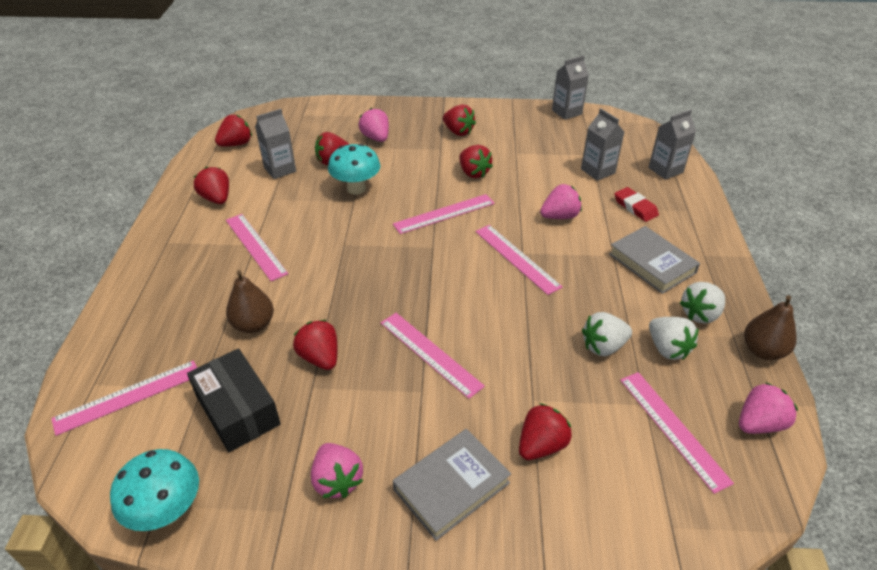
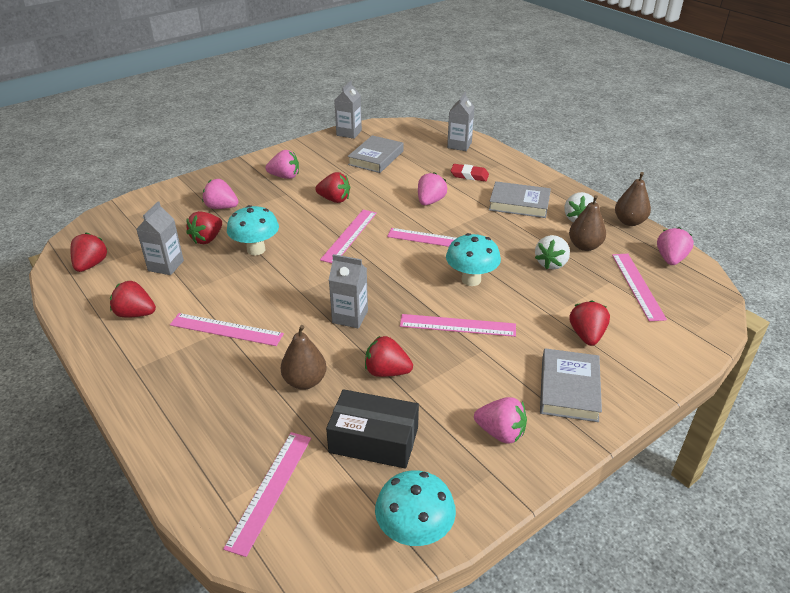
camera: 40 degrees left, 5 degrees down
red strawberry [443,104,476,136] -> pink strawberry [266,150,299,179]
grey carton [581,108,624,181] -> grey carton moved to [329,254,368,328]
pink ruler [620,372,734,494] -> pink ruler turned 60 degrees clockwise [612,254,667,321]
white strawberry [649,317,699,360] -> brown pear [569,195,606,251]
none -> grey book [348,135,404,173]
none -> turquoise mushroom [446,233,501,286]

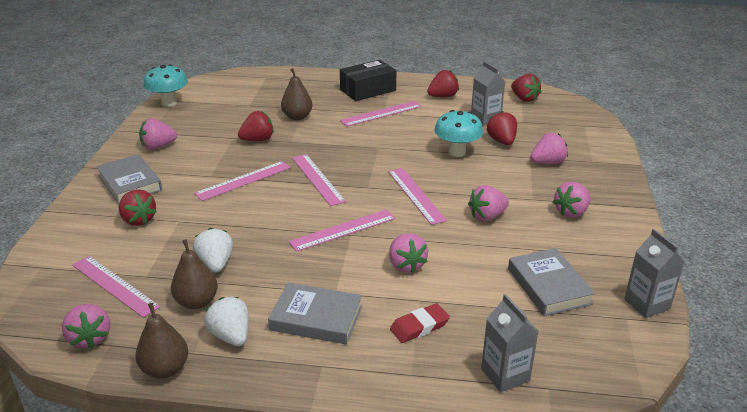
camera: 135 degrees right, 5 degrees down
pink ruler [223,432,311,557] -> pink ruler moved to [292,154,346,206]
red strawberry [316,172,350,203] -> pink strawberry [468,185,509,222]
black box [326,389,419,468] -> black box moved to [340,60,396,101]
grey carton [329,254,368,328] -> none
turquoise mushroom [446,233,501,286] -> none
grey book [489,181,551,218] -> grey book turned 45 degrees clockwise [268,282,362,344]

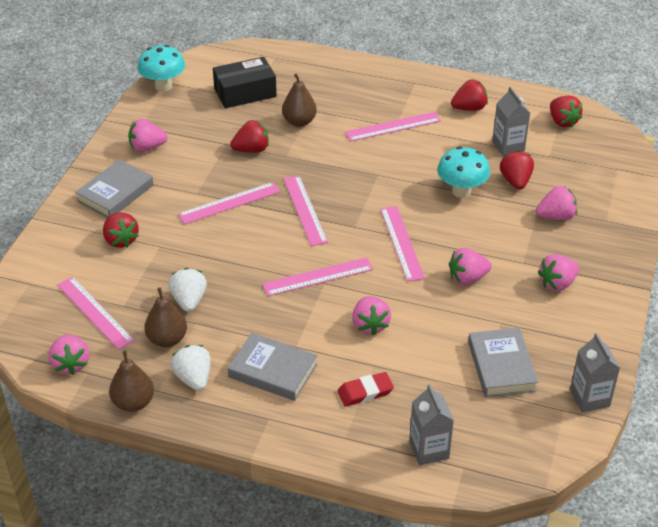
camera: 10 degrees right, 10 degrees up
grey book [96,154,162,204] -> grey book turned 60 degrees clockwise [75,159,154,218]
black box [340,60,396,101] -> black box moved to [213,57,277,108]

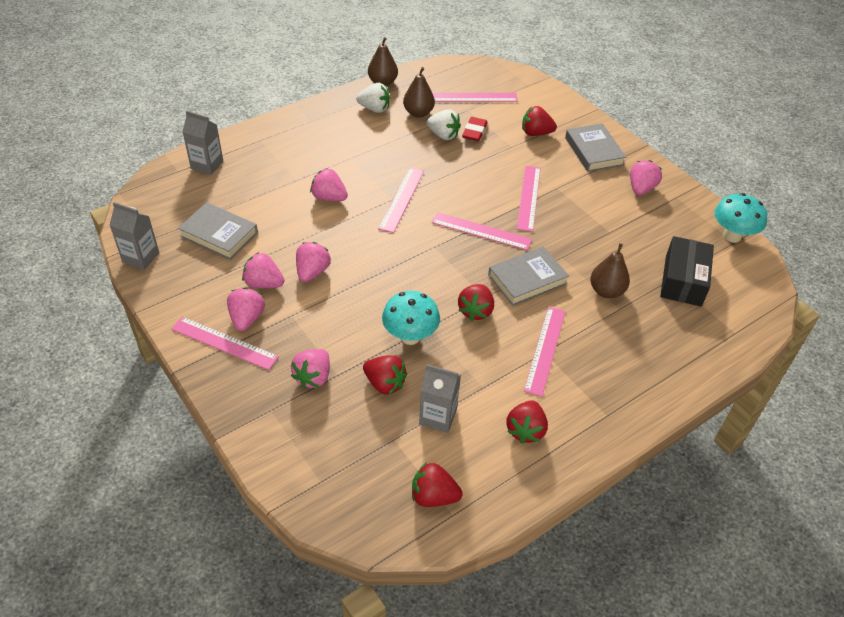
camera: 125 degrees right, 5 degrees up
pink strawberry [48,334,89,375] -> pink strawberry moved to [242,252,284,288]
grey book [228,333,317,401] -> grey book moved to [488,246,569,306]
red strawberry [230,120,269,153] -> red strawberry moved to [458,284,494,321]
red eraser [338,372,394,407] -> red eraser moved to [462,117,488,141]
pink ruler [381,206,425,282] -> pink ruler moved to [172,317,279,370]

